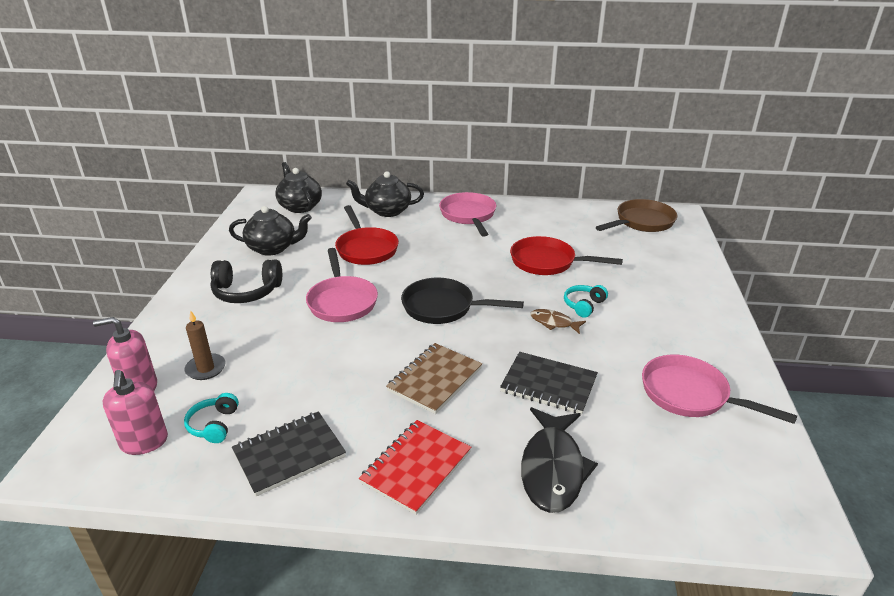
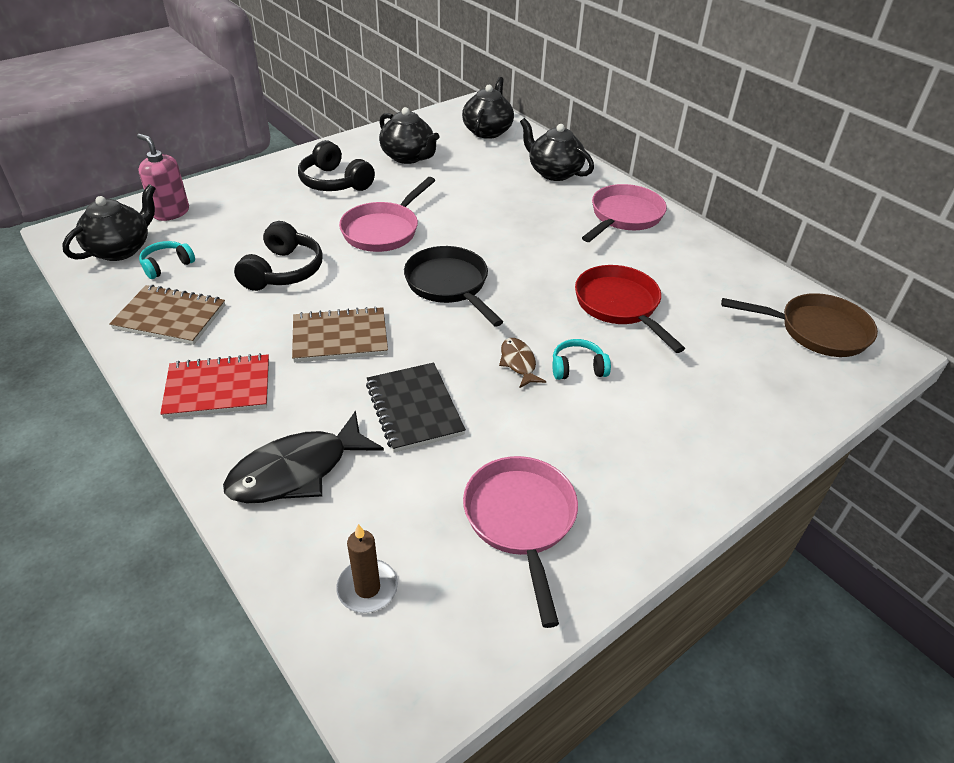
camera: 45 degrees right, 10 degrees up
pink soap dispenser [103,370,168,455] -> black teapot [62,184,156,261]
brown candle [184,310,226,380] -> brown candle moved to [336,524,398,613]
black notebook [232,411,346,496] -> brown notebook [109,285,225,345]
red pan [335,205,399,265] -> none
none -> black headphones [234,221,322,291]

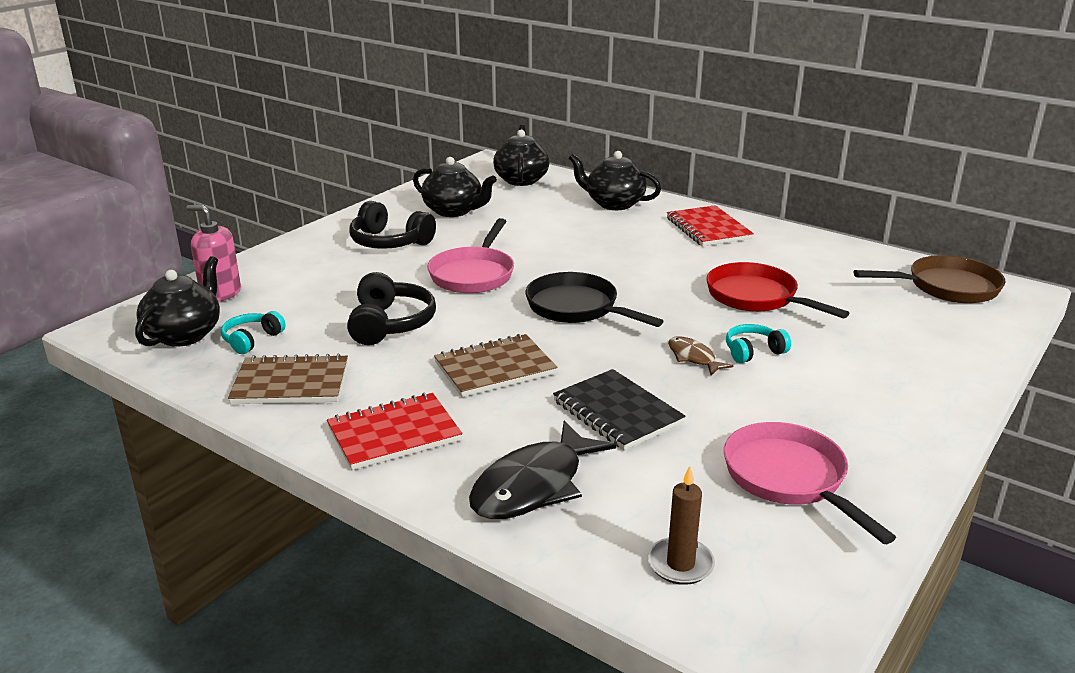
camera: 15 degrees left, 15 degrees down
pink pan [582,184,667,242] -> red notebook [667,205,754,246]

